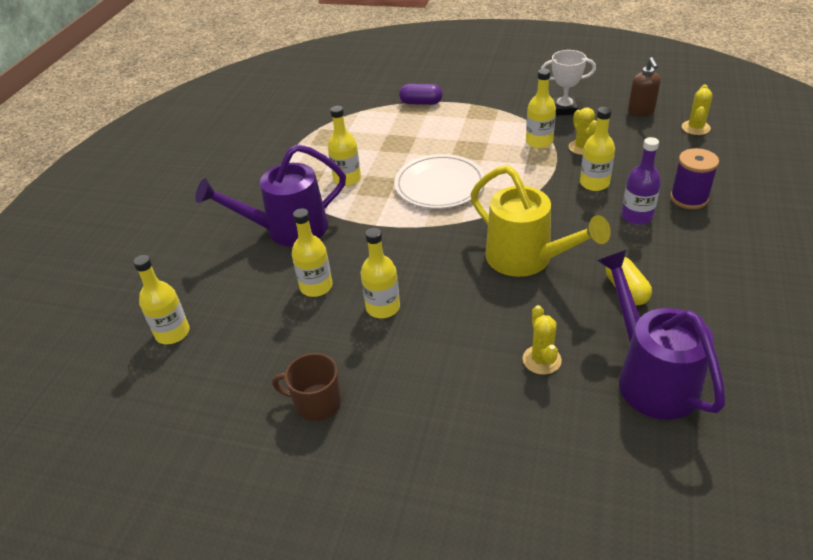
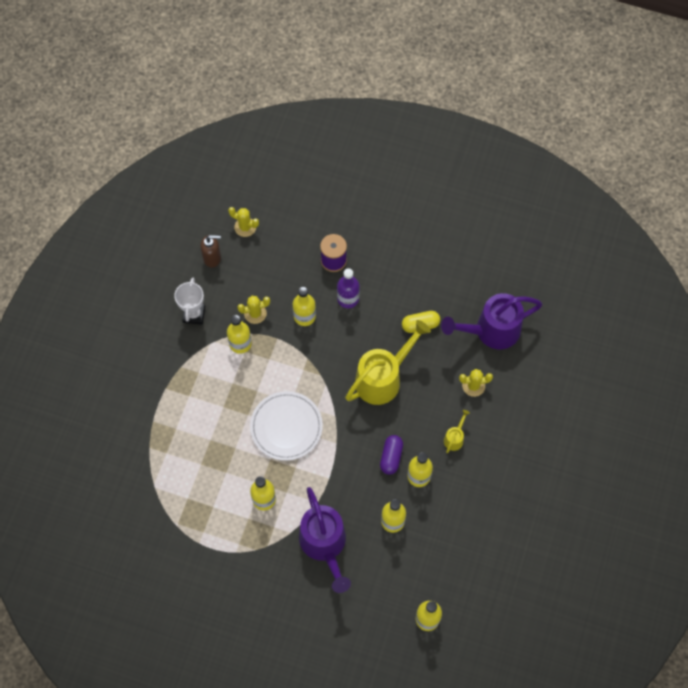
camera: 90 degrees left, 25 degrees up
brown mug [272,353,341,421] -> none
purple capsule [399,84,442,105] -> purple capsule moved to [380,435,403,475]
none -> yellow watering can [444,410,470,453]

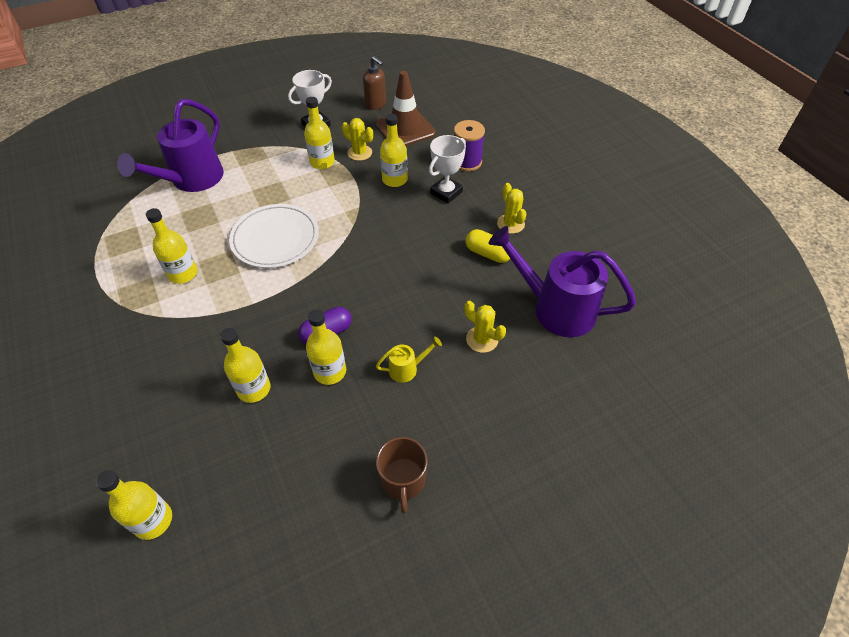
camera: 45 degrees right, 15 degrees down
yellow cactus [228,207,259,237] -> yellow cactus moved to [497,183,526,234]
purple watering can [299,487,351,593] -> purple watering can moved to [117,99,224,192]
purple bottle [337,268,360,308] -> white trophy [429,135,466,204]
yellow watering can [345,320,431,405] -> none
none -> brown traffic cone [376,71,436,146]
none -> brown mug [376,437,428,514]

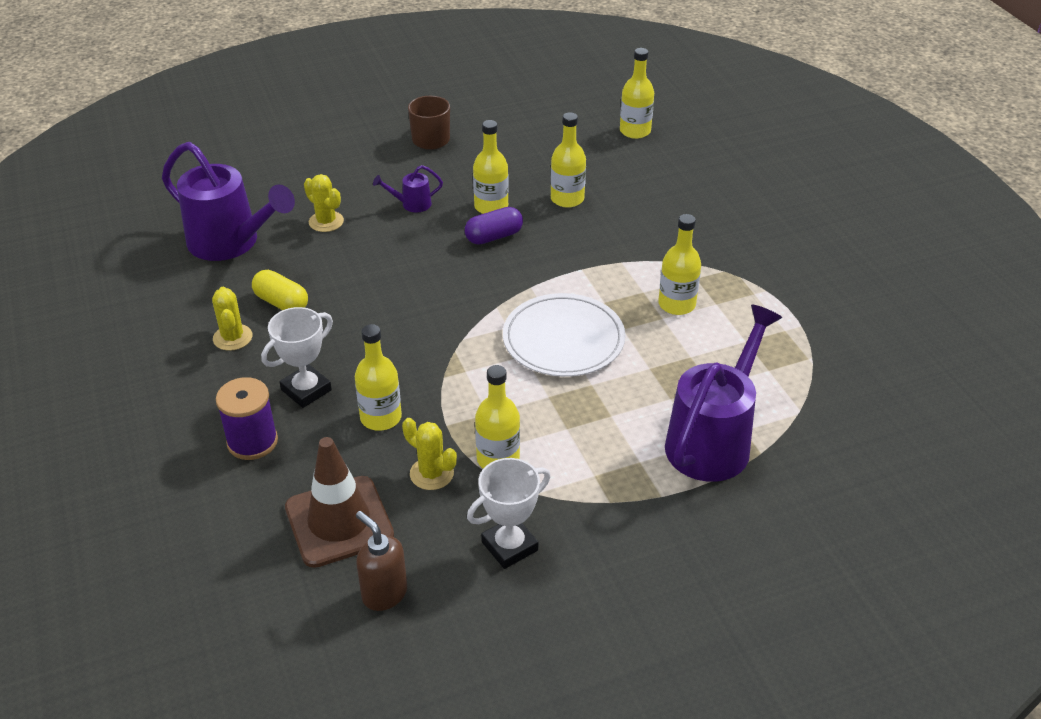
camera: 175 degrees left, 10 degrees down
yellow watering can [376,337,442,383] -> purple watering can [373,165,443,213]

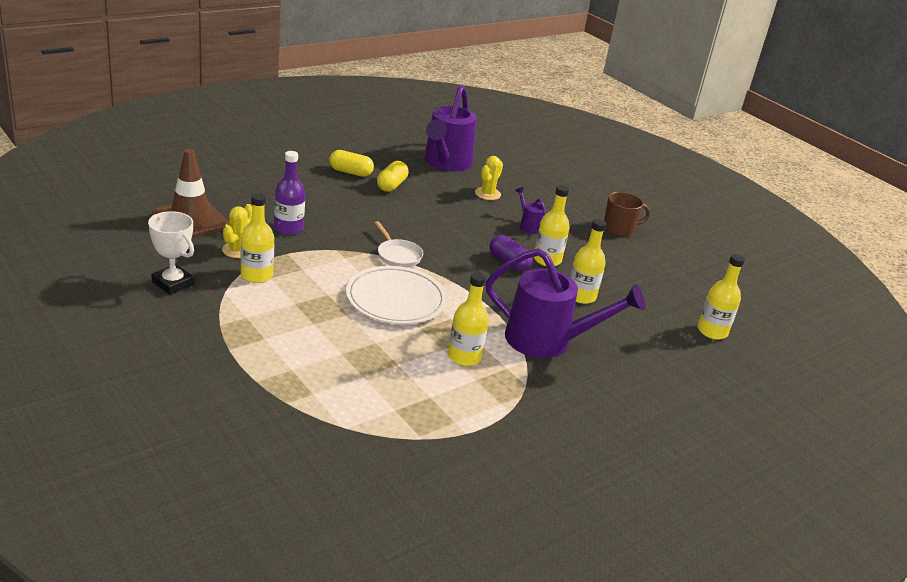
camera: 70 degrees right, 10 degrees down
yellow cactus [212,287,253,351] -> yellow capsule [329,150,374,177]
purple spool [216,377,278,460] -> none
white trophy [261,307,333,408] -> none
yellow bottle [355,324,402,431] -> purple bottle [274,151,305,235]
brown soap dispenser [356,511,407,611] -> none
purple watering can [665,304,782,482] -> purple watering can moved to [486,248,646,358]
none -> white pan [375,221,423,267]

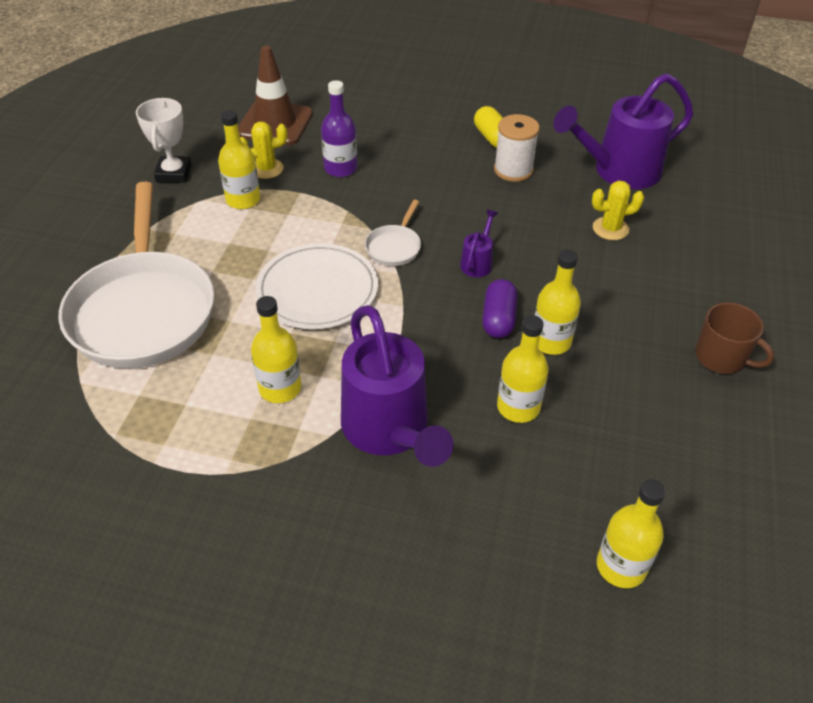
camera: 55 degrees right, 15 degrees up
yellow capsule [377,161,409,192] -> white spool [494,114,540,182]
purple watering can [515,187,546,234] -> purple watering can moved to [460,210,498,277]
none -> white pan [58,182,214,368]

